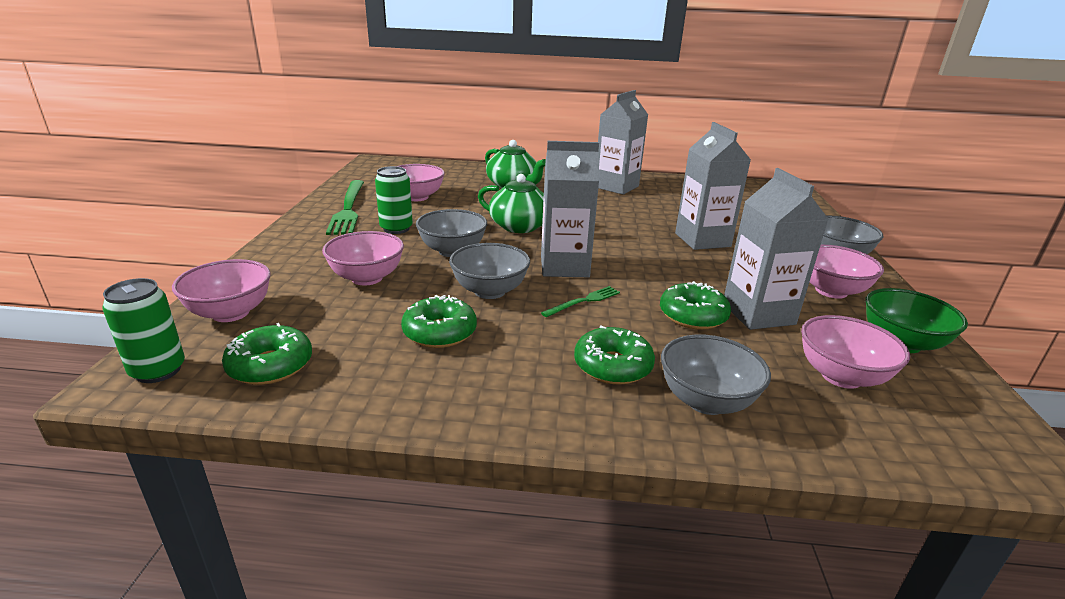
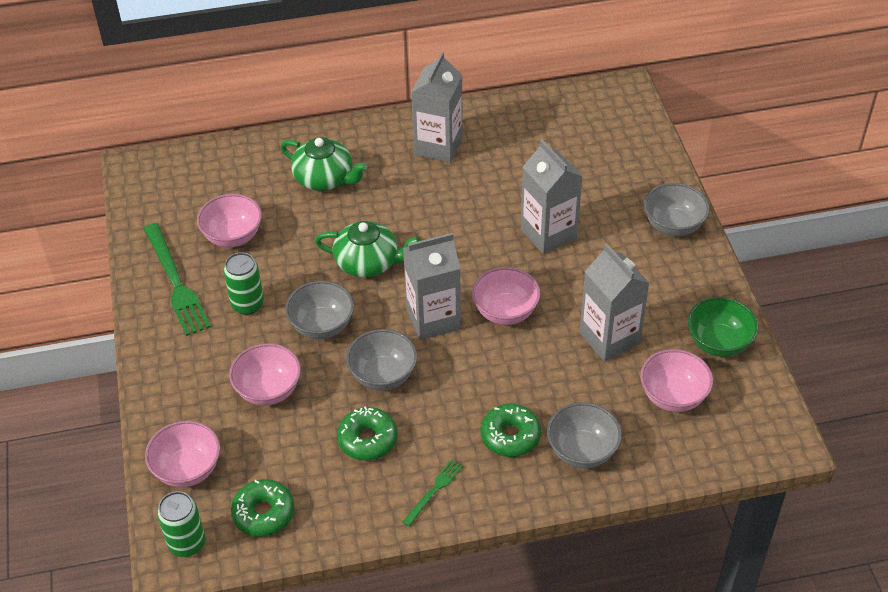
camera: 15 degrees left, 20 degrees up
green fork [541,286,620,317] -> green fork moved to [403,459,463,527]
green donut [660,281,731,330] -> none
pink bowl [810,245,884,299] -> pink bowl moved to [472,267,540,325]

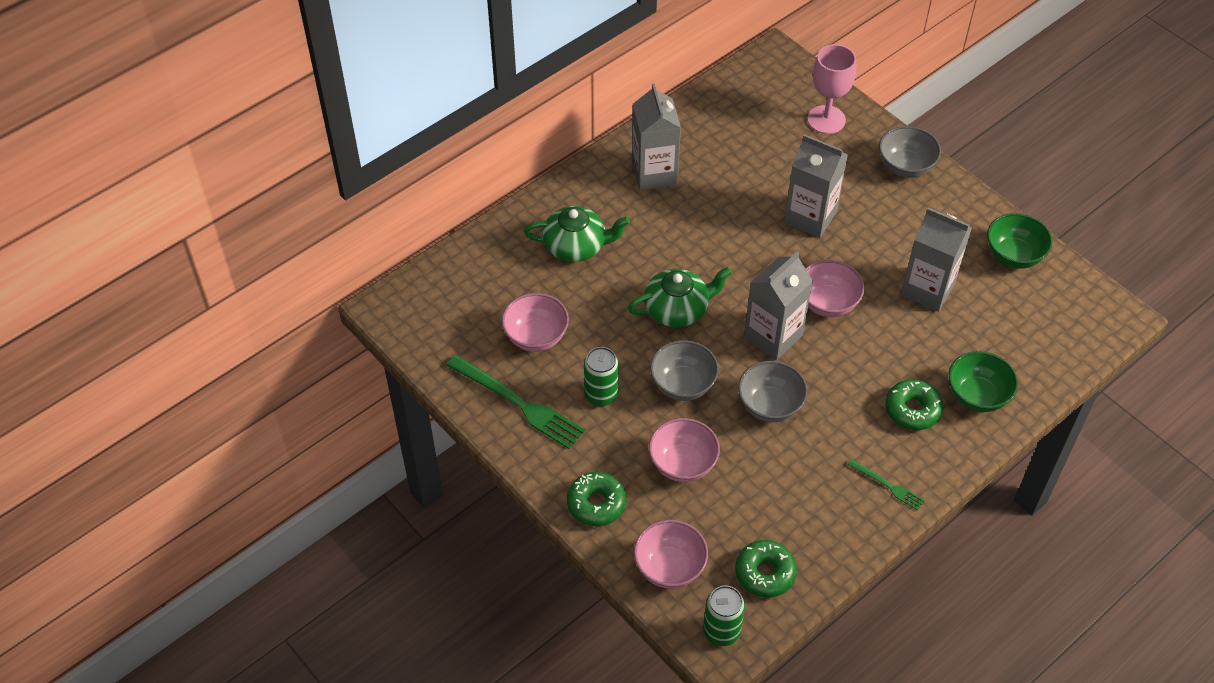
camera: 30 degrees left, 5 degrees up
green donut [337,406,397,460] -> green donut moved to [567,472,626,526]
green fork [403,459,463,527] -> green fork turned 120 degrees clockwise [847,459,925,510]
grey bowl [547,402,622,468] -> green bowl [948,351,1018,412]
pink bowl [640,349,713,412] -> none
none -> pink goblet [808,44,856,134]

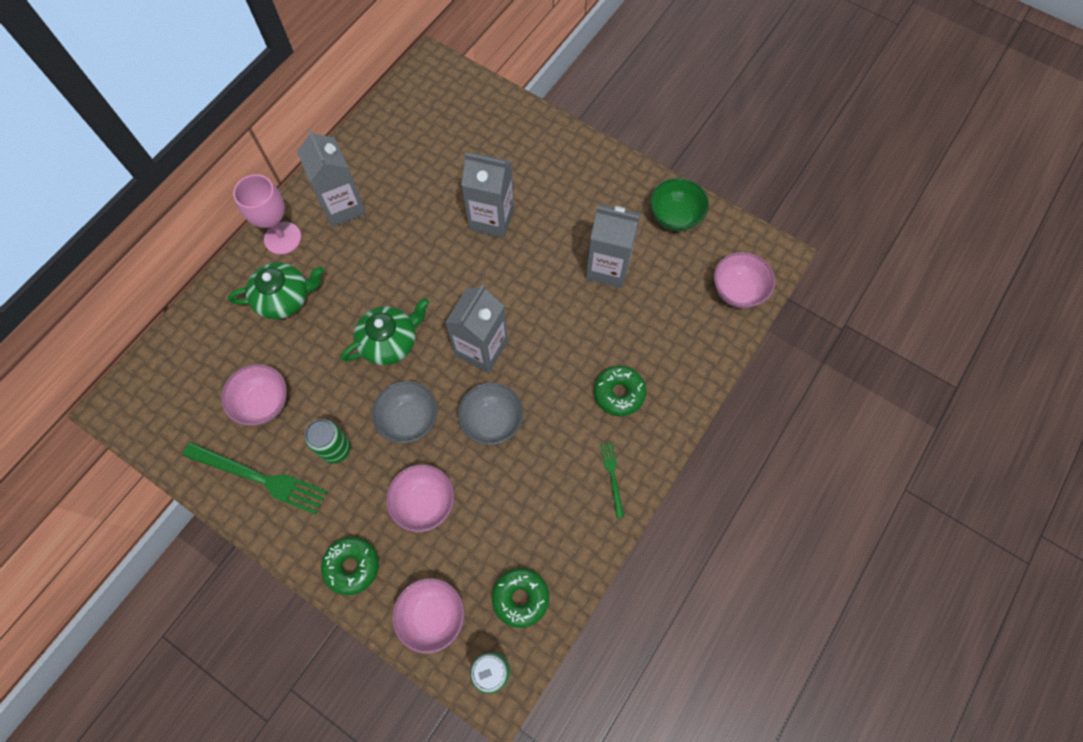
camera: 15 degrees left, 15 degrees up
pink bowl [805,260,865,317] -> pink bowl moved to [714,252,775,308]
pink goblet [808,44,856,134] -> pink goblet moved to [233,174,301,255]
green fork [847,459,925,510] -> green fork turned 120 degrees counterclockwise [600,442,624,518]
grey bowl [879,126,941,178] -> none
green bowl [948,351,1018,412] -> none

